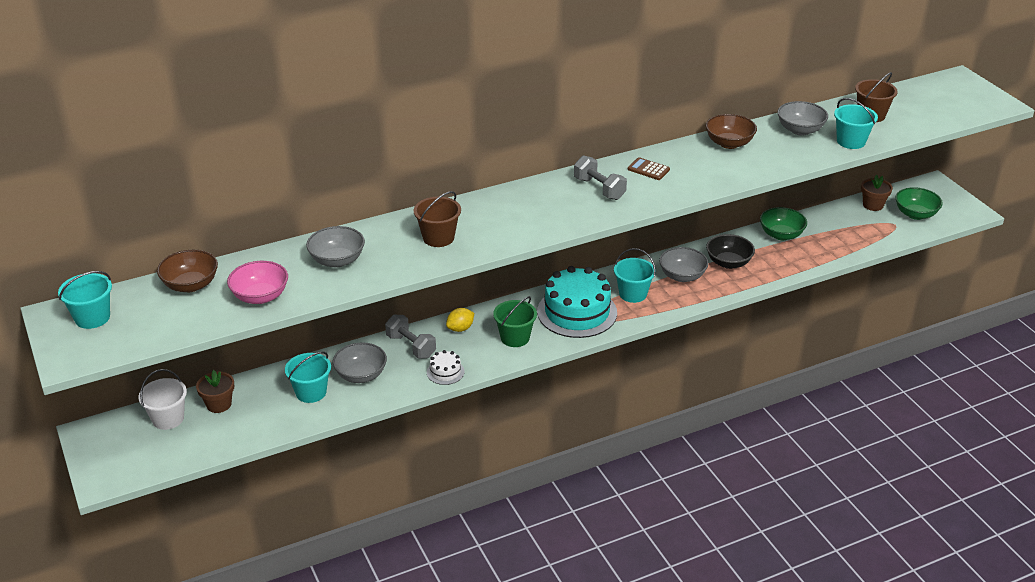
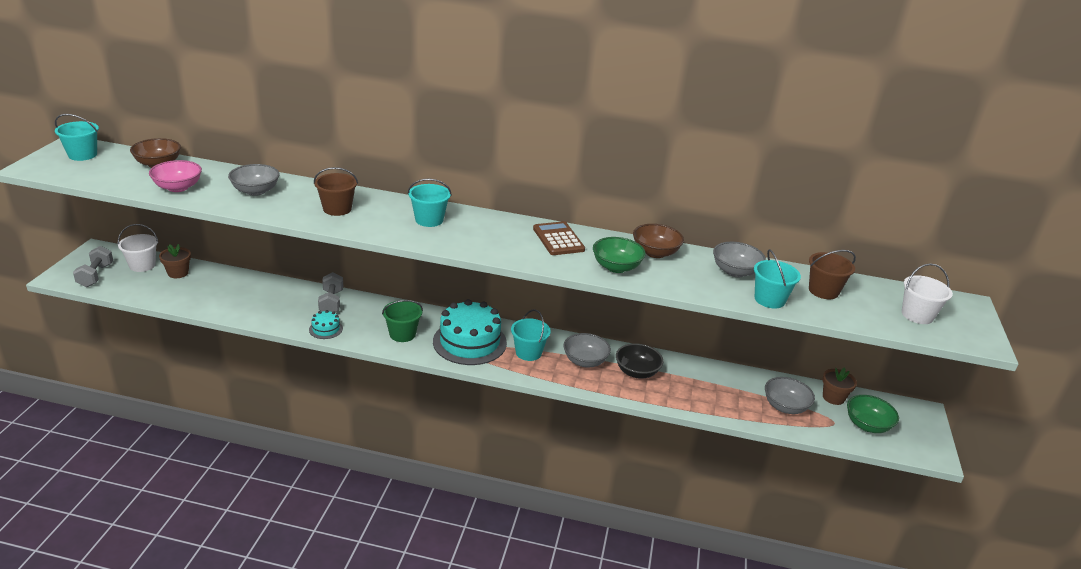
camera: 35 degrees right, 5 degrees down
turquoise bucket [285,352,331,403] -> turquoise bucket moved to [408,178,452,227]
grey bowl [333,342,387,383] -> grey bowl moved to [765,377,815,414]
white cake [427,350,465,385] -> turquoise cake [309,310,343,339]
yellow lemon [446,308,474,332] -> none
grey dumbbell [574,155,627,200] -> grey dumbbell moved to [73,246,113,287]
brown calculator [628,157,670,180] -> brown calculator [533,221,585,255], size x1.57
green bowl [760,207,807,240] -> green bowl moved to [593,237,645,273]
none -> white bucket [902,263,953,324]

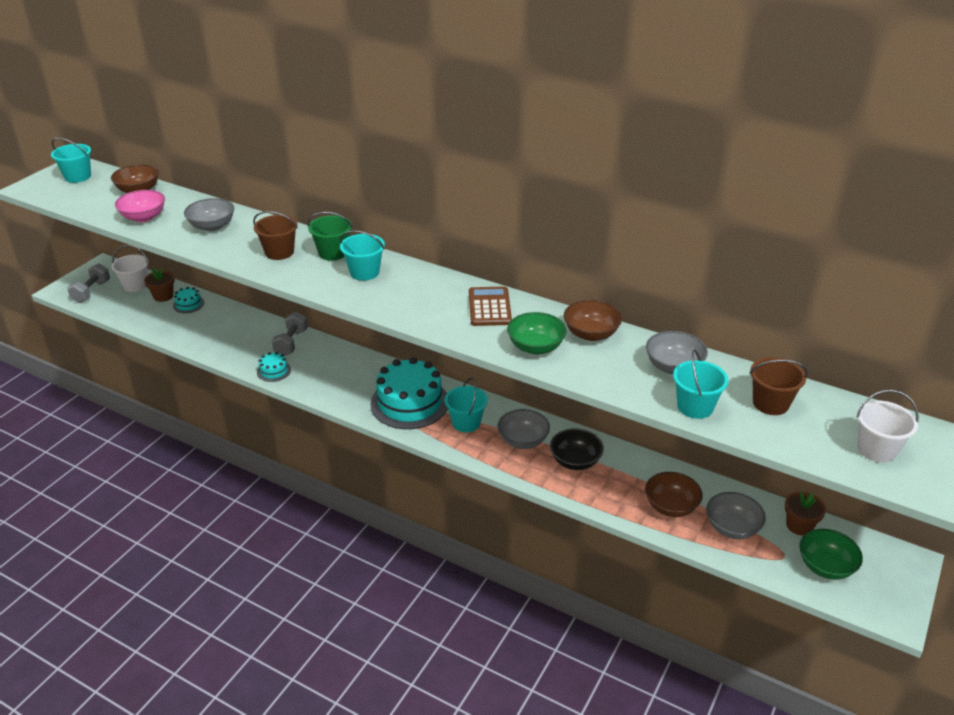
camera: 20 degrees right, 5 degrees up
green bucket [382,300,423,342] -> green bucket moved to [308,212,353,261]
none -> turquoise cake [173,287,204,313]
none -> brown bowl [645,472,703,517]

